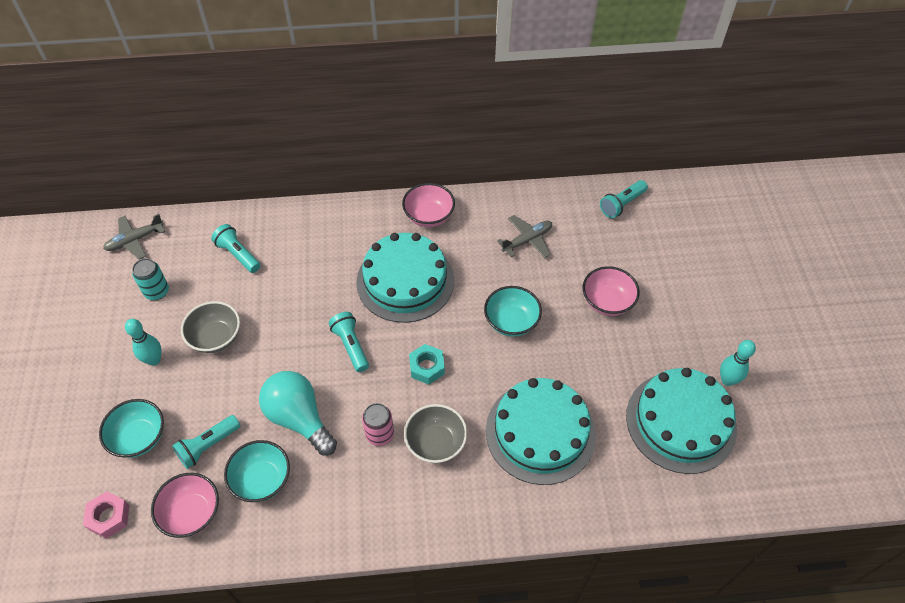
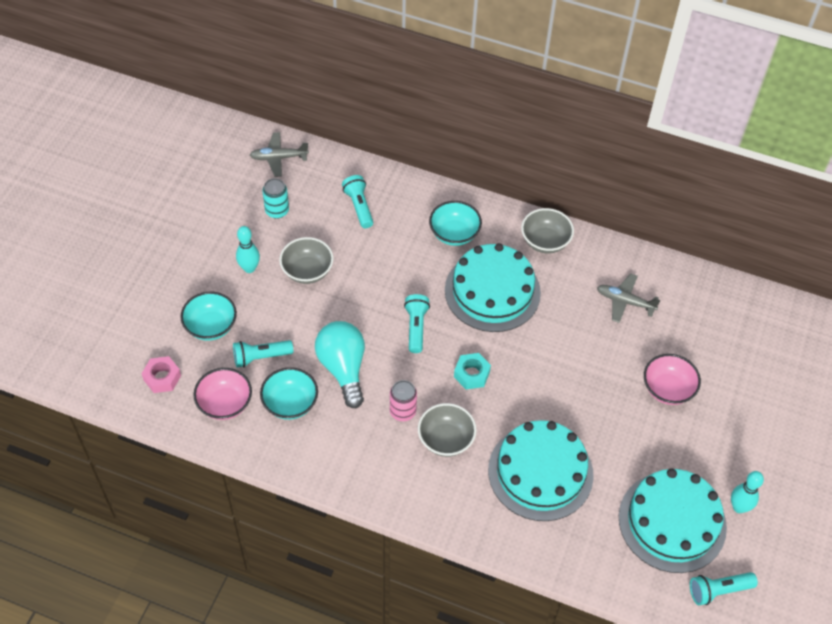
camera: 25 degrees right, 0 degrees up
pink bowl [402,183,455,227] -> grey bowl [521,208,574,253]
turquoise bowl [484,286,542,337] -> turquoise bowl moved to [429,201,482,246]
grey plane [497,215,552,258] -> grey plane turned 150 degrees counterclockwise [597,273,660,323]
turquoise flashlight [600,180,648,218] -> turquoise flashlight moved to [690,572,758,605]

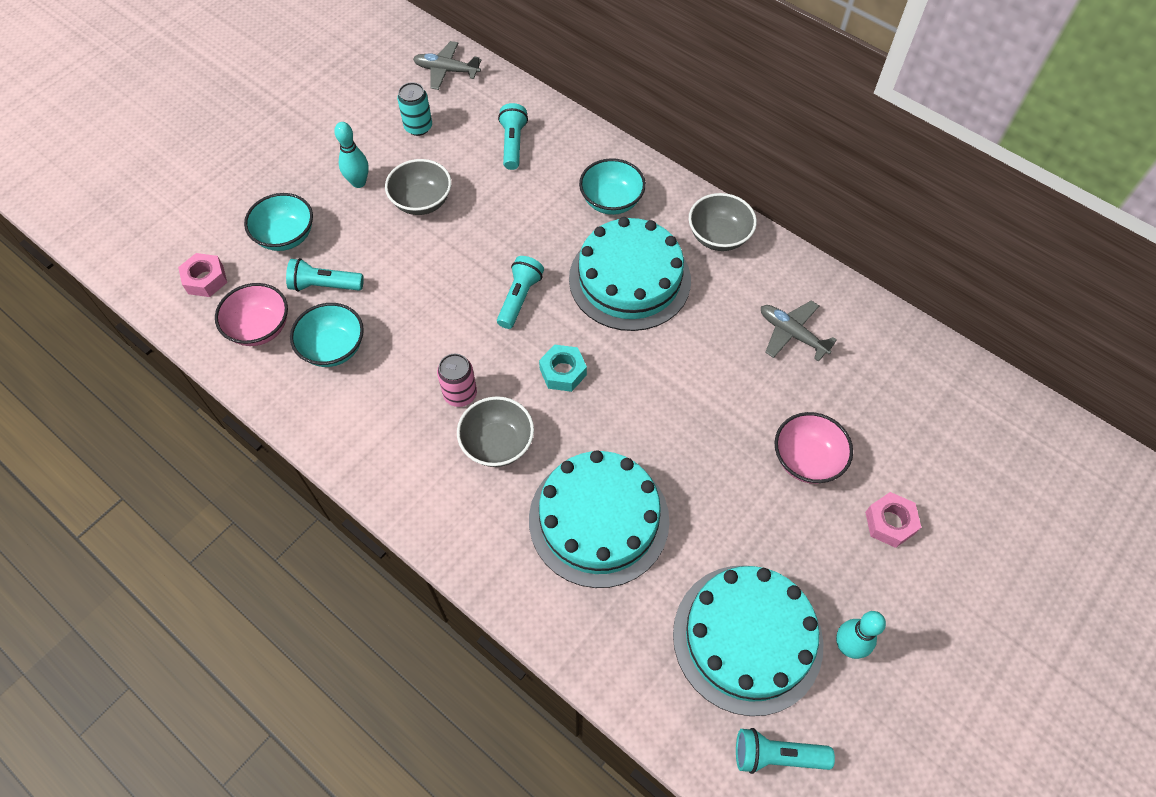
camera: 20 degrees right, 5 degrees up
turquoise light bulb [315,321,365,408] -> none
none -> pink nut [865,492,921,548]

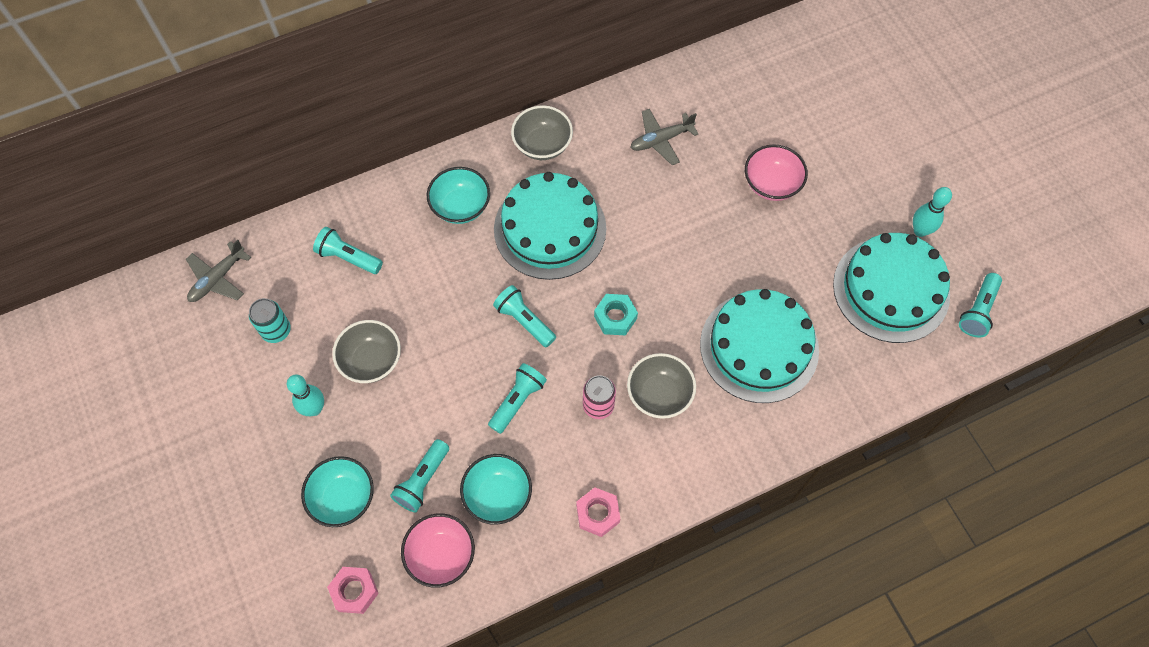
camera: 65 degrees left, 5 degrees up
pink nut [865,492,921,548] -> pink nut moved to [576,487,620,537]
none -> turquoise flashlight [488,363,547,434]

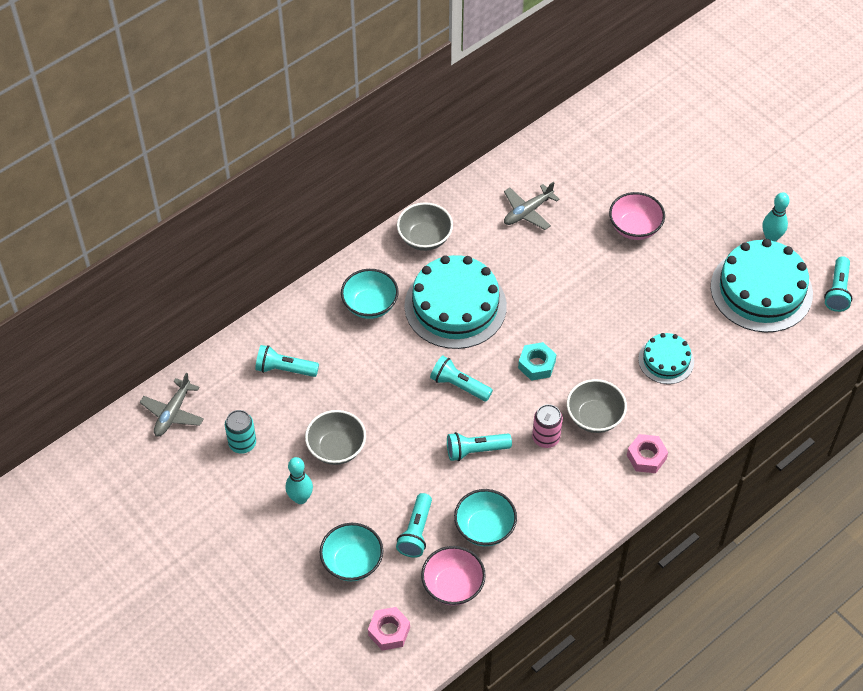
camera: 15 degrees left, 10 degrees down
turquoise flashlight [488,363,547,434] -> turquoise flashlight turned 120 degrees counterclockwise [447,432,512,461]
pink nut [576,487,620,537] -> pink nut moved to [627,434,668,473]
turquoise cake [700,289,819,403] -> turquoise cake [638,333,694,384], size x0.53

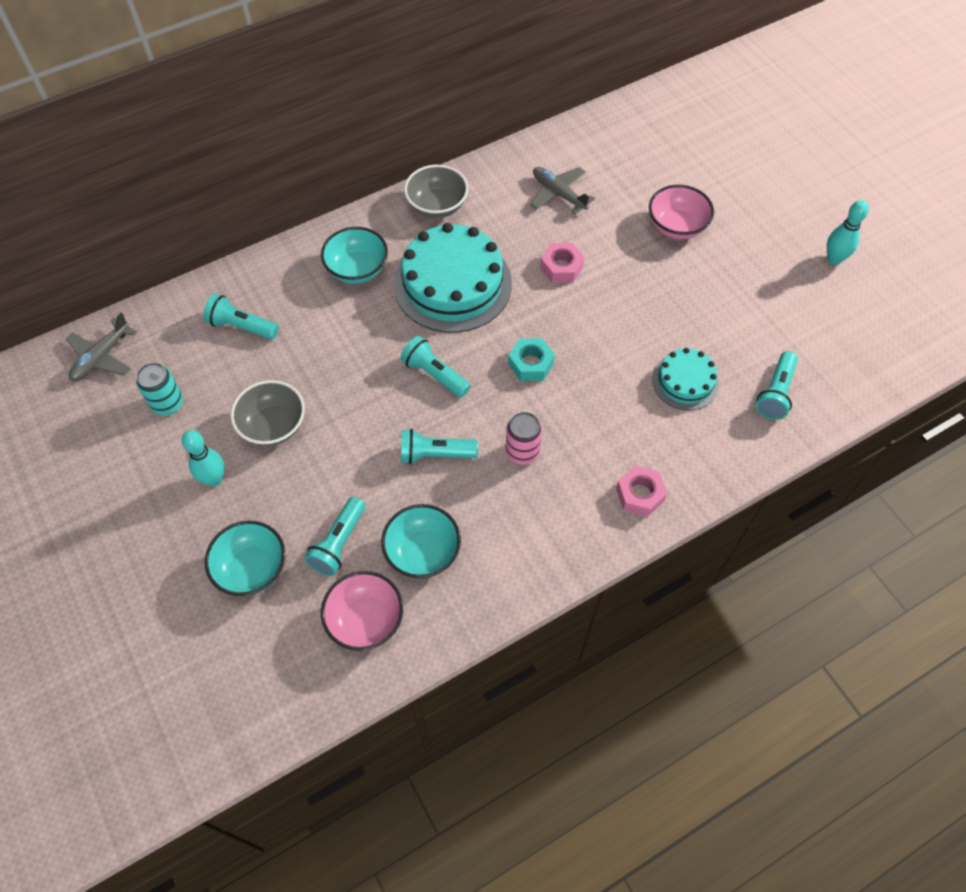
camera: 10 degrees right, 5 degrees up
pink nut [368,607,410,651] -> pink nut moved to [540,243,585,283]
grey plane [504,181,560,230] -> grey plane turned 75 degrees clockwise [530,167,595,214]
grey bowl [567,379,627,433] -> none
turquoise cake [711,239,813,333] -> none
turquoise flashlight [824,256,852,312] -> turquoise flashlight moved to [756,351,798,420]

